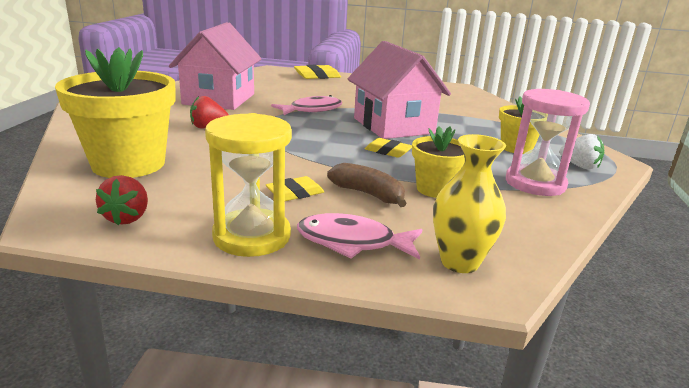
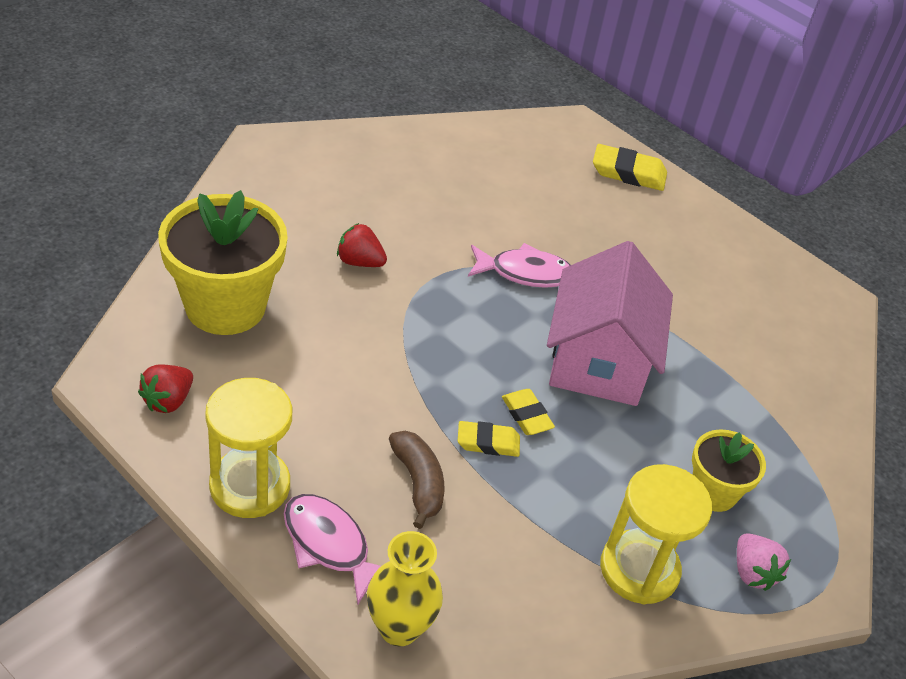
camera: 30 degrees right, 20 degrees up
pink house [169,22,262,110] -> none
yellow eraser [266,176,324,201] -> yellow eraser moved to [458,421,520,457]
yellow flower pot [412,126,465,198] -> none
pink hourglass [506,89,590,196] -> yellow hourglass [600,464,712,604]
white strawberry [560,134,604,169] -> pink strawberry [737,533,791,591]

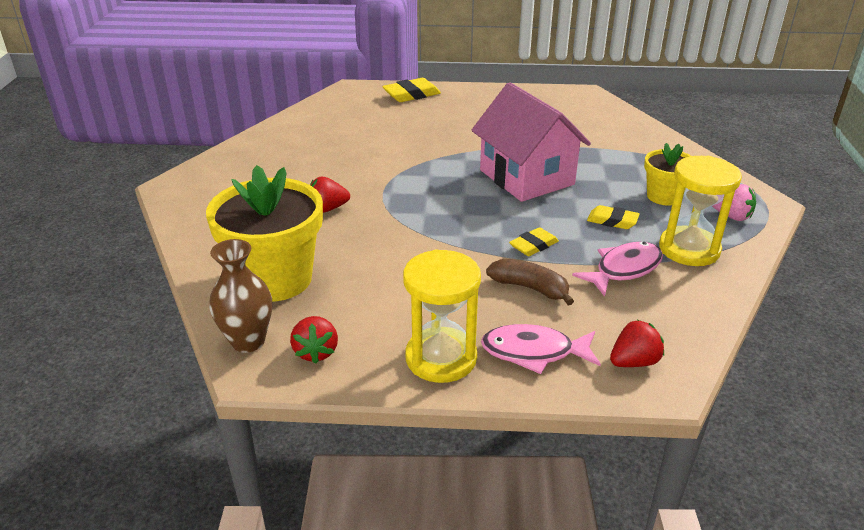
camera: 35 degrees left, 10 degrees down
yellow vase [367,531,443,646] -> red strawberry [610,320,664,367]
pink fish [468,243,571,288] -> pink fish moved to [572,242,663,297]
yellow eraser [502,389,555,435] -> yellow eraser moved to [587,205,640,229]
none -> brown vase [209,239,272,353]

